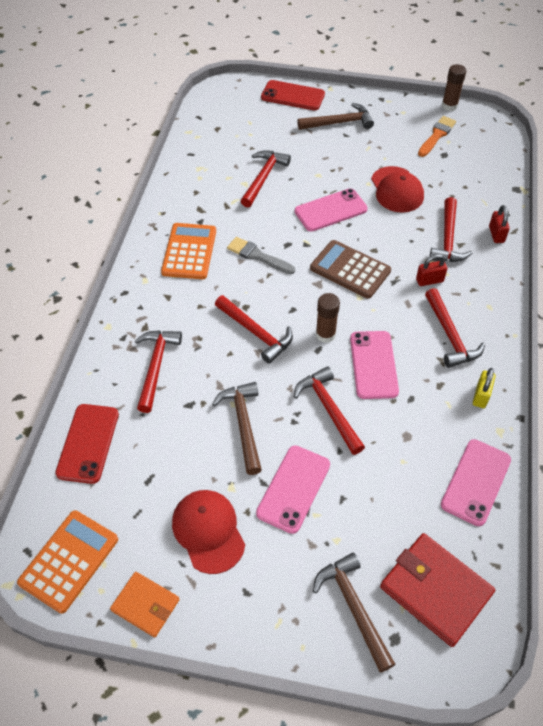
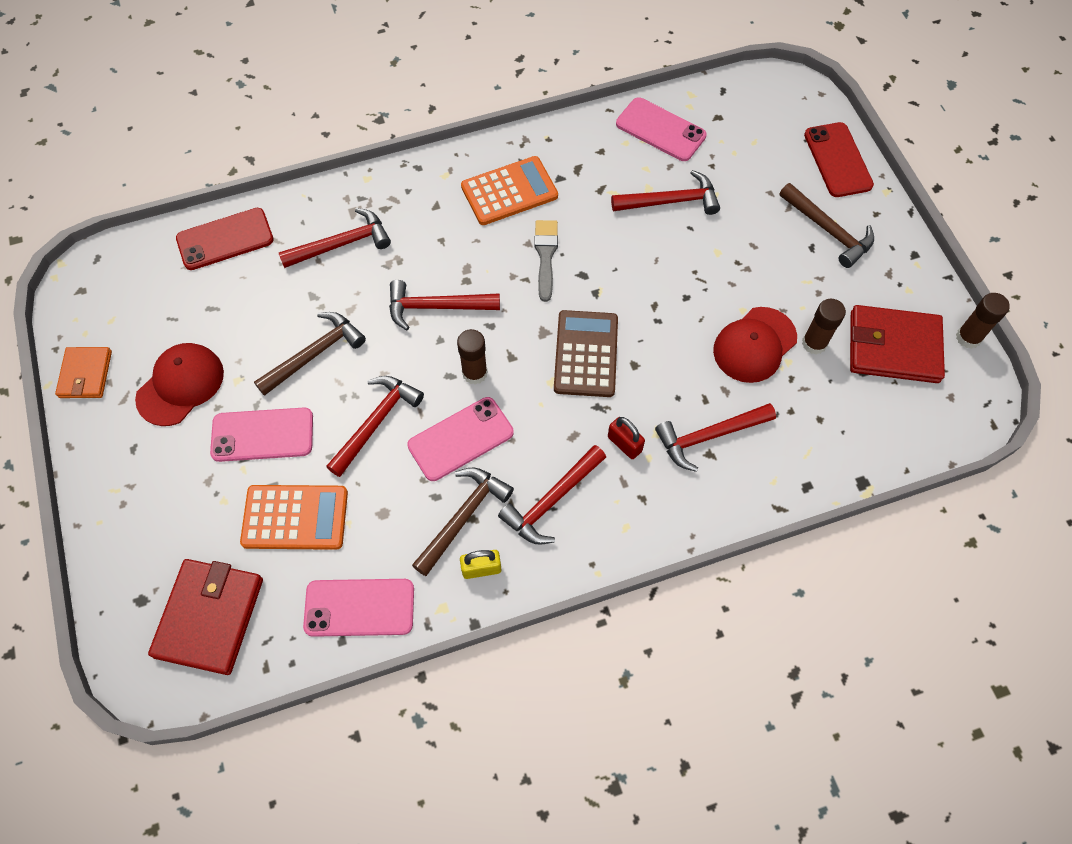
camera: 60 degrees right, 10 degrees up
orange calculator [17,510,118,614] -> orange calculator moved to [240,485,348,550]
red hammer [215,295,293,364] -> red hammer turned 75 degrees clockwise [389,280,500,330]
pink phone [295,188,368,231] -> pink phone moved to [616,97,707,161]
brown hammer [313,553,396,673] -> brown hammer moved to [412,468,514,576]
orange brush [418,116,456,157] -> red wallet [850,305,945,383]
red padlock [489,205,510,243] -> none
none -> brown glue stick [802,299,846,354]

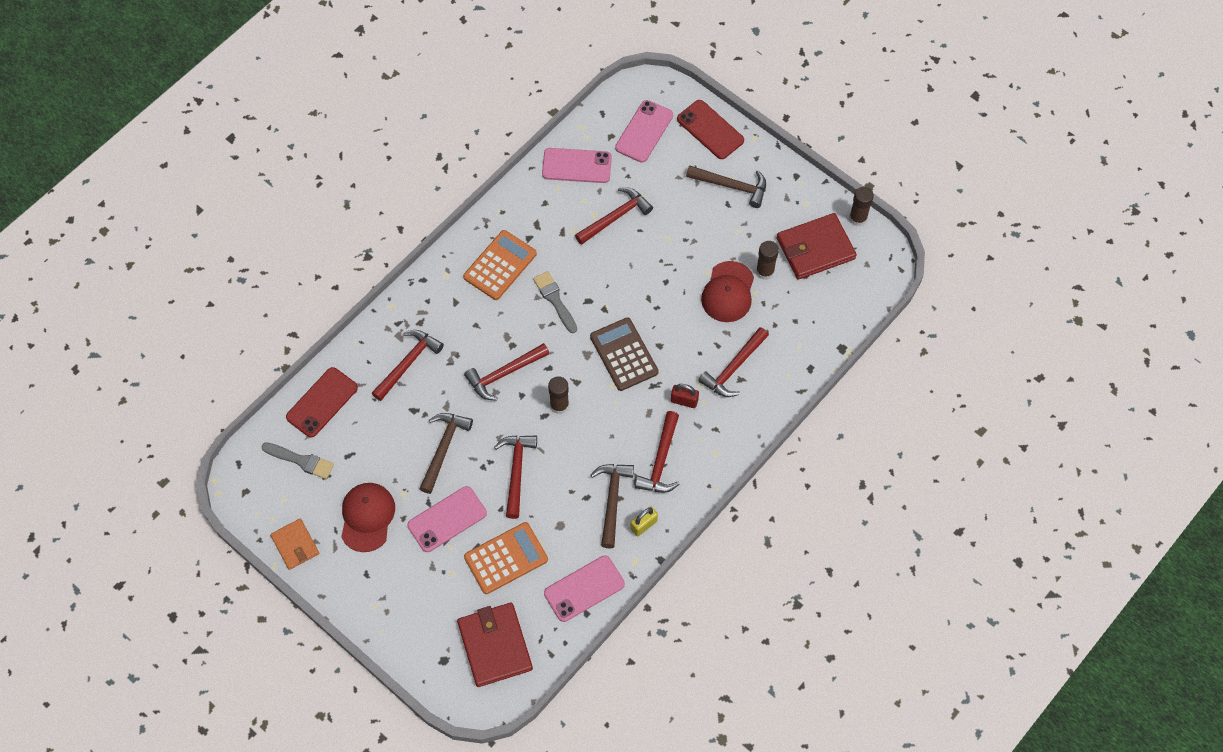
camera: 30 degrees left, 0 degrees up
pink phone [407,397,514,481] -> pink phone moved to [615,100,673,163]
none -> grey brush [261,442,334,479]

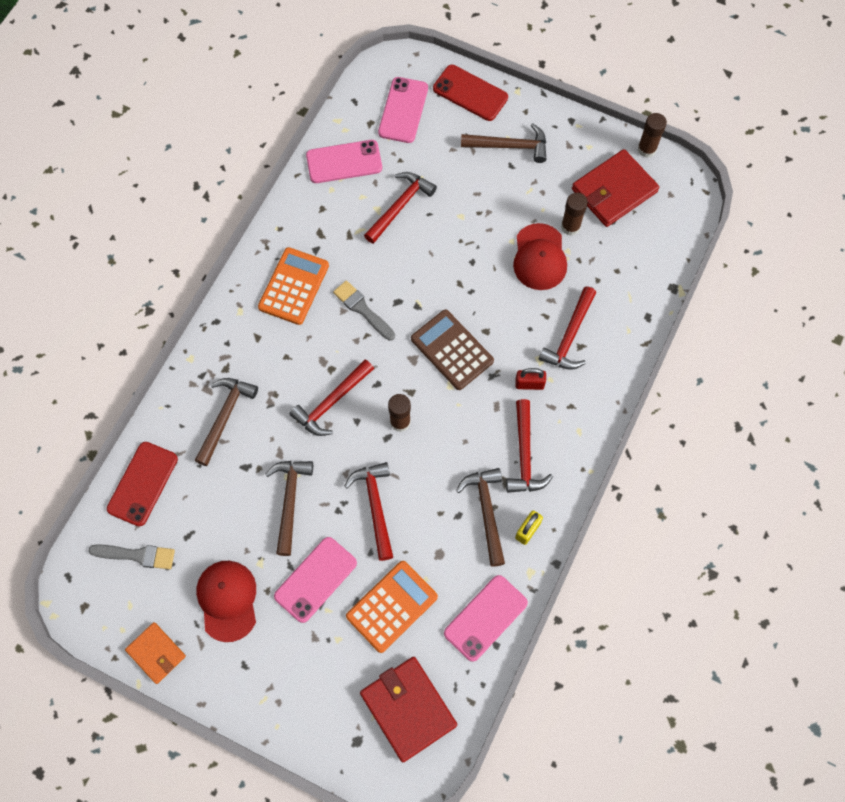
camera: 15 degrees left, 5 degrees up
red hammer [372,330,444,401] -> brown hammer [195,378,258,466]

